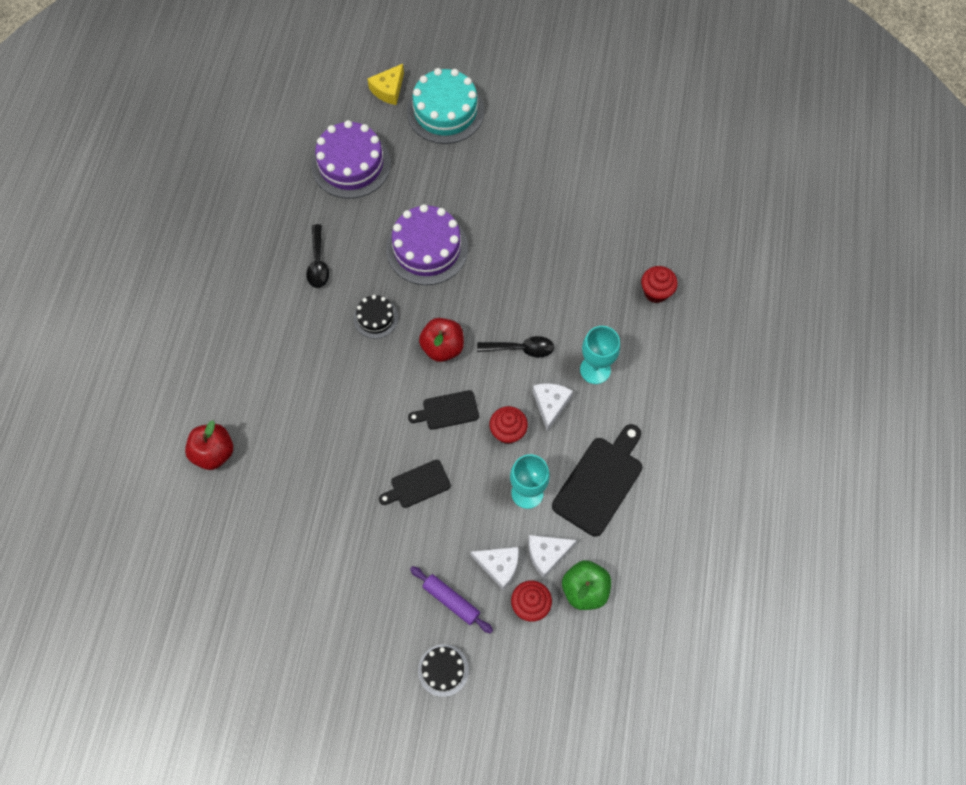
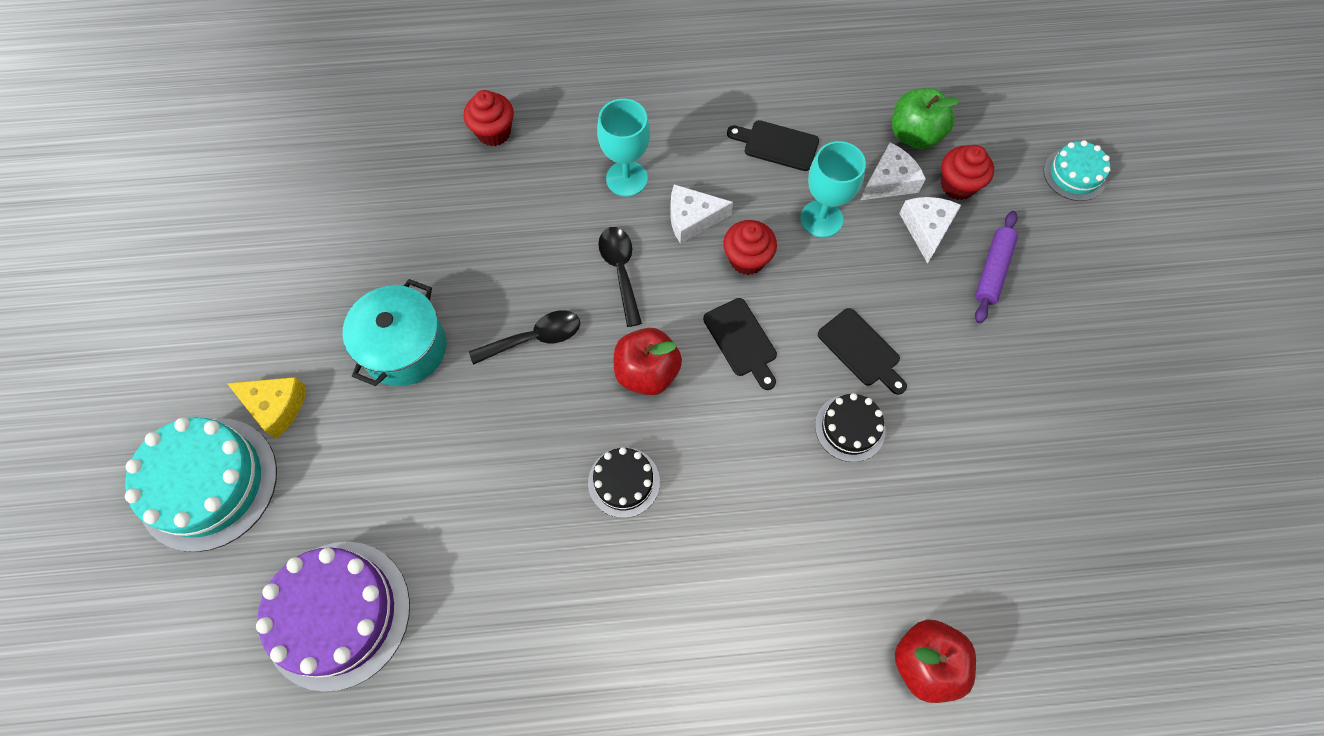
camera: 105 degrees left, 0 degrees up
black spoon [307,224,329,288] -> black spoon moved to [469,311,580,365]
yellow cheese [367,64,404,105] -> yellow cheese moved to [227,377,306,439]
purple cake [386,204,468,285] -> none
black cake [418,644,469,697] -> black cake moved to [815,393,886,462]
white cheese [528,535,577,578] -> white cheese turned 90 degrees counterclockwise [861,142,926,200]
black cutting board [552,424,642,537] -> black cutting board [727,120,819,171], size x0.59
none -> turquoise pot [342,279,446,386]
none -> turquoise cake [1043,140,1110,201]

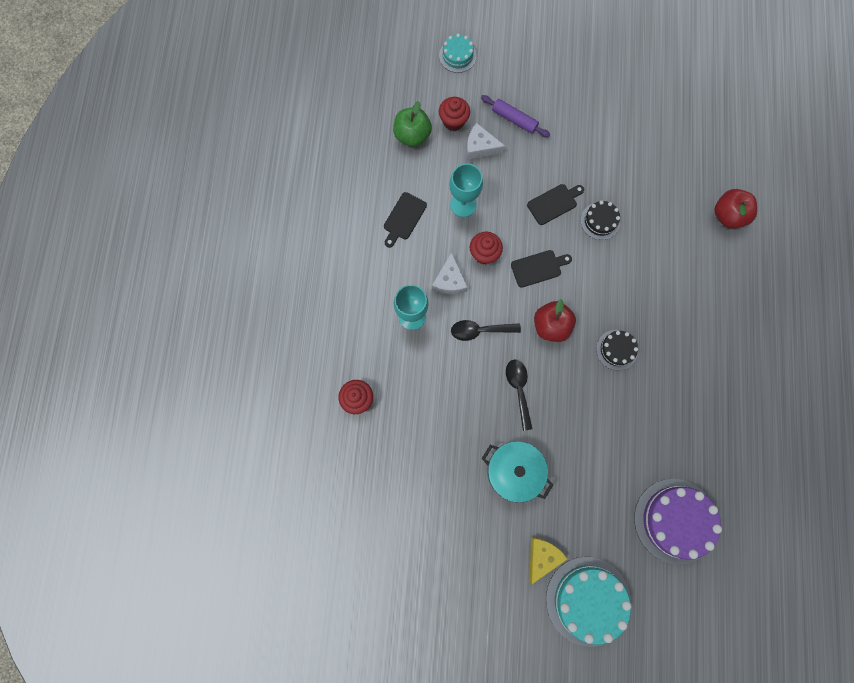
camera: 80 degrees left, 10 degrees up
white cheese [861,142,926,200] -> none

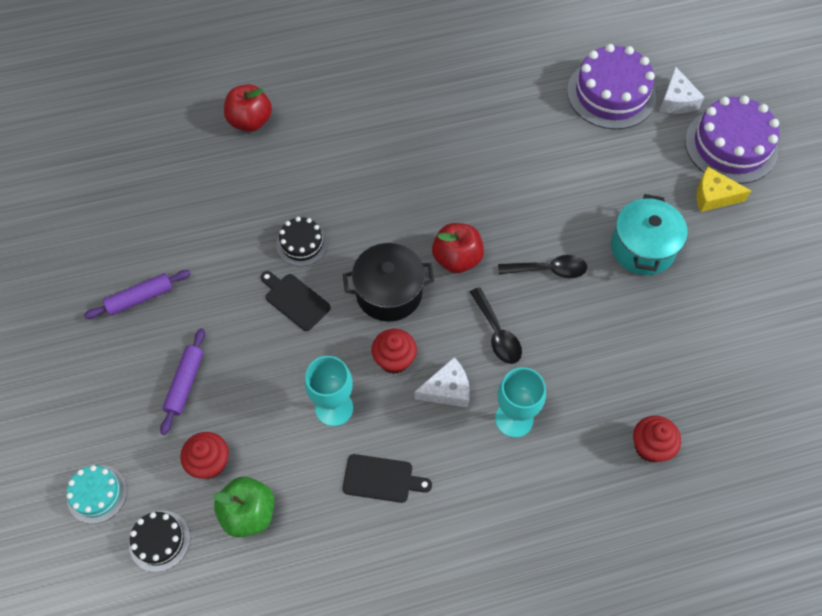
camera: 110 degrees left, 15 degrees down
white cheese [466,123,506,160] -> white cheese moved to [660,66,704,114]
black spoon [506,360,532,431] -> black spoon turned 150 degrees counterclockwise [498,255,588,278]
black cutting board [511,250,572,288] -> black pot [343,243,434,322]
turquoise cake [546,557,631,647] -> purple cake [685,96,780,184]
black cake [596,330,638,370] -> black cake moved to [129,511,190,572]
none -> purple rolling pin [84,270,191,319]

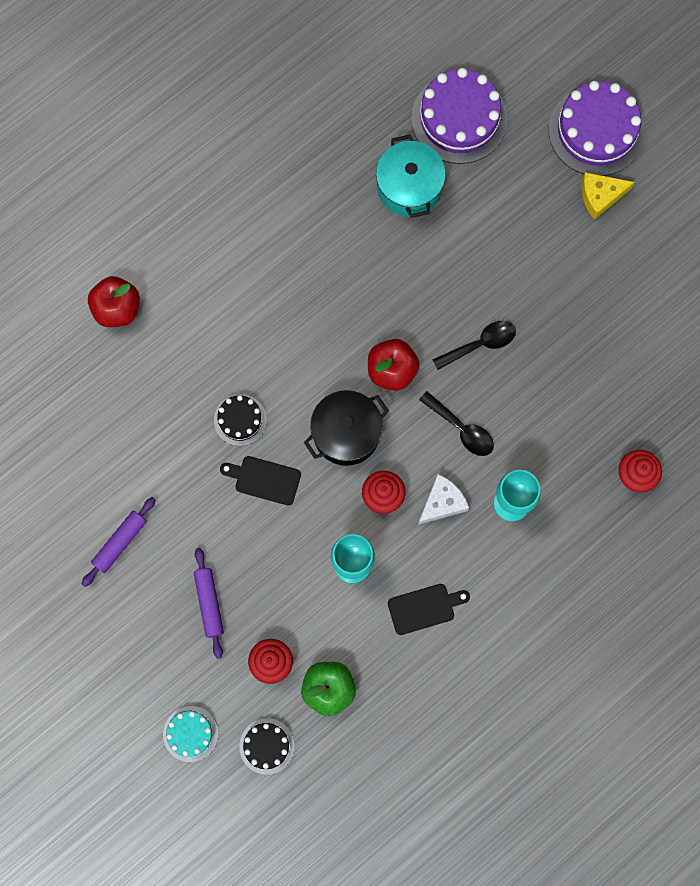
camera: 25 degrees left, 15 degrees up
turquoise pot [611,194,688,275] -> turquoise pot moved to [376,135,446,218]
white cheese [660,66,704,114] -> none

